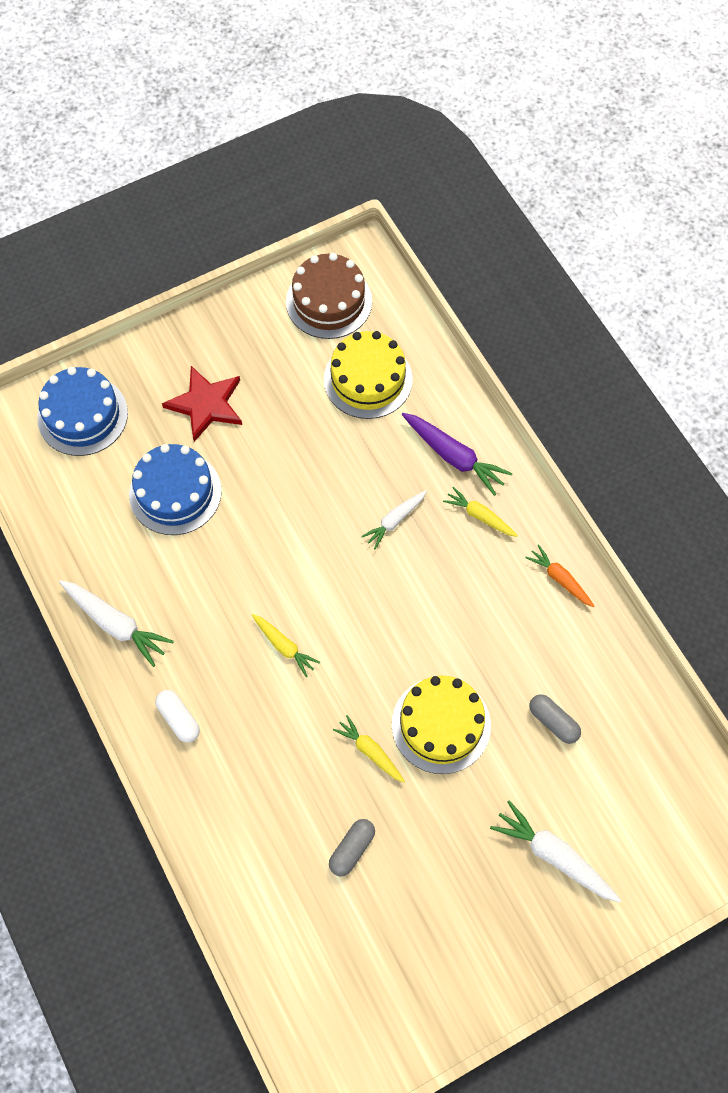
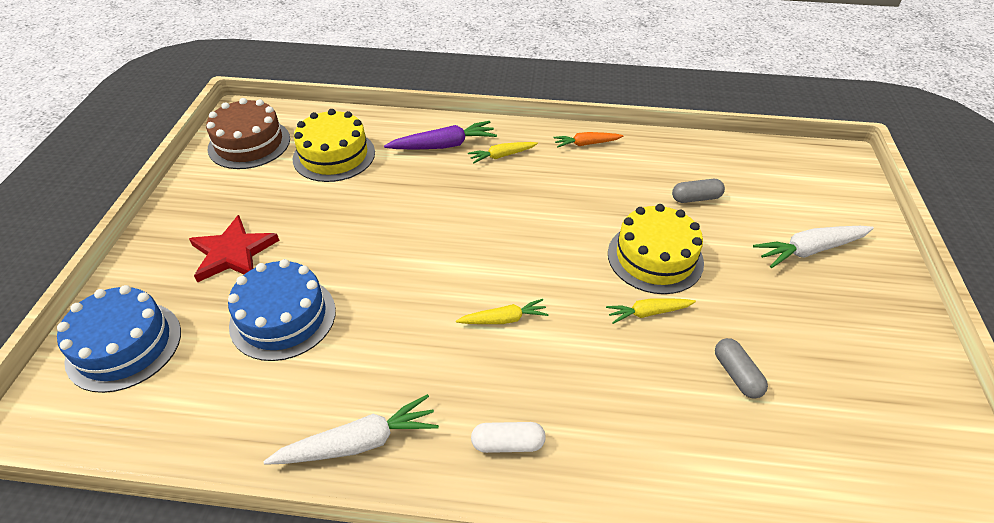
camera: 55 degrees left, 20 degrees down
white carrot [361,490,427,550] -> none

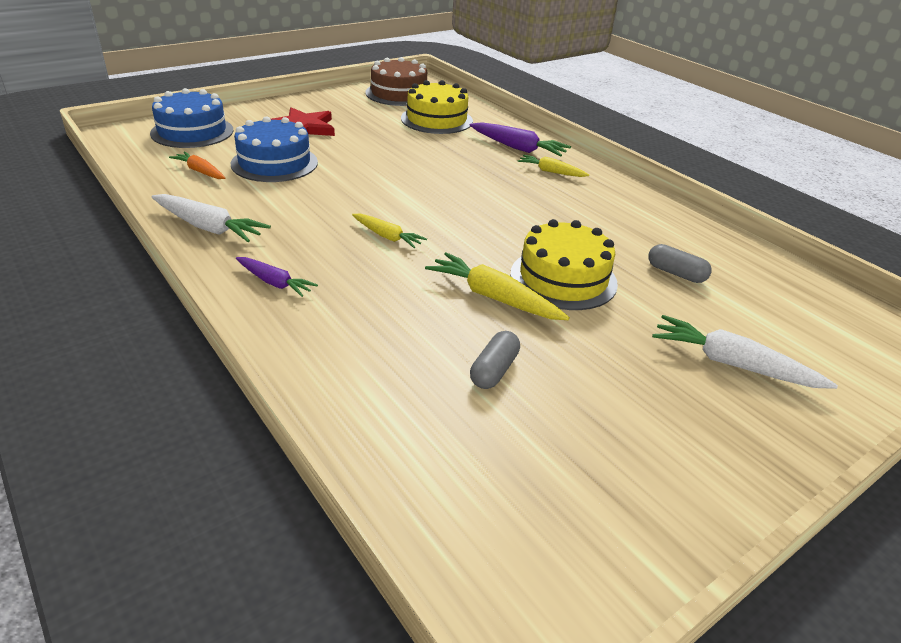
camera: 45 degrees right, 10 degrees down
white capsule [471,422,546,453] -> purple carrot [236,257,318,297]
orange carrot [553,132,624,148] -> orange carrot moved to [169,151,225,179]
yellow carrot [606,298,696,324] -> yellow carrot [425,252,570,320], size x1.58

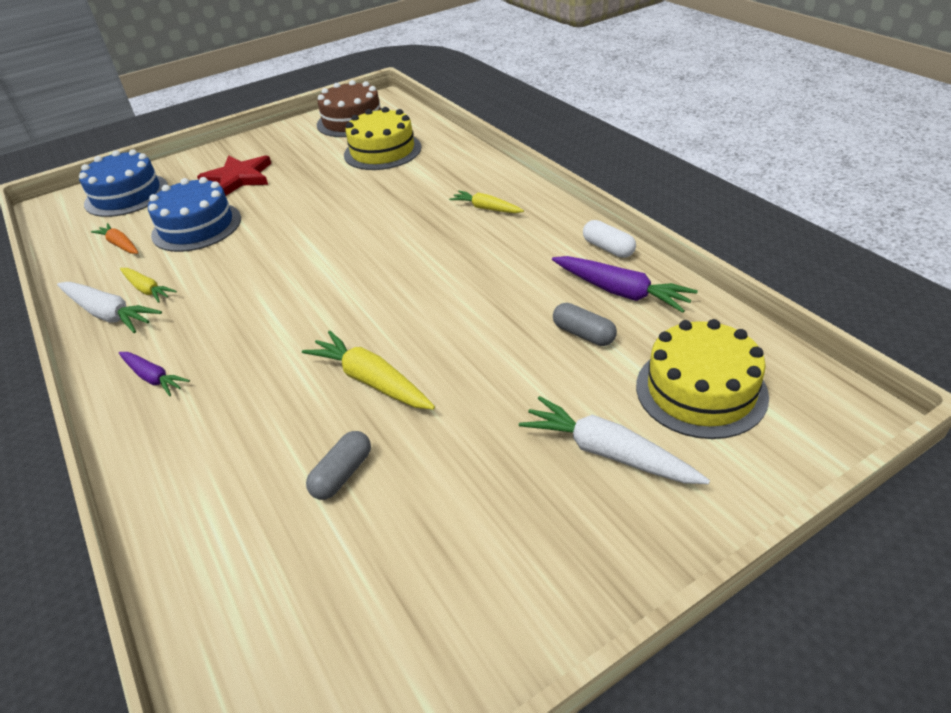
camera: 10 degrees right, 5 degrees up
yellow carrot [352,214,427,248] -> yellow carrot moved to [120,268,177,303]
purple carrot [470,122,571,157] -> purple carrot moved to [552,256,698,313]
yellow cake [510,219,618,310] -> yellow cake moved to [636,319,769,439]
none -> white capsule [583,220,636,258]

